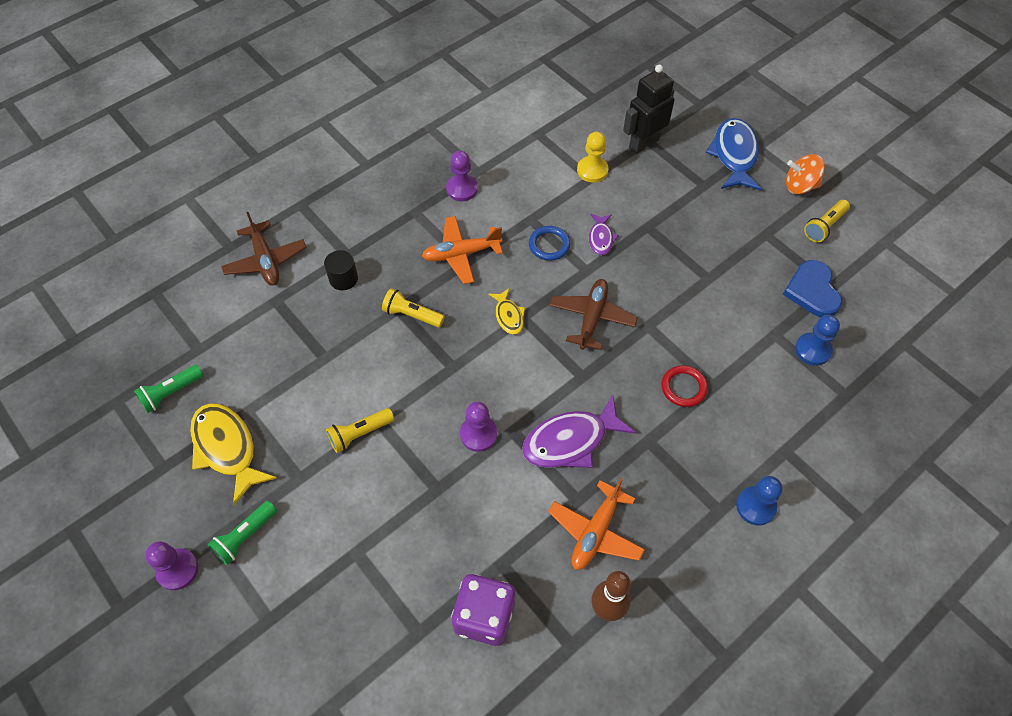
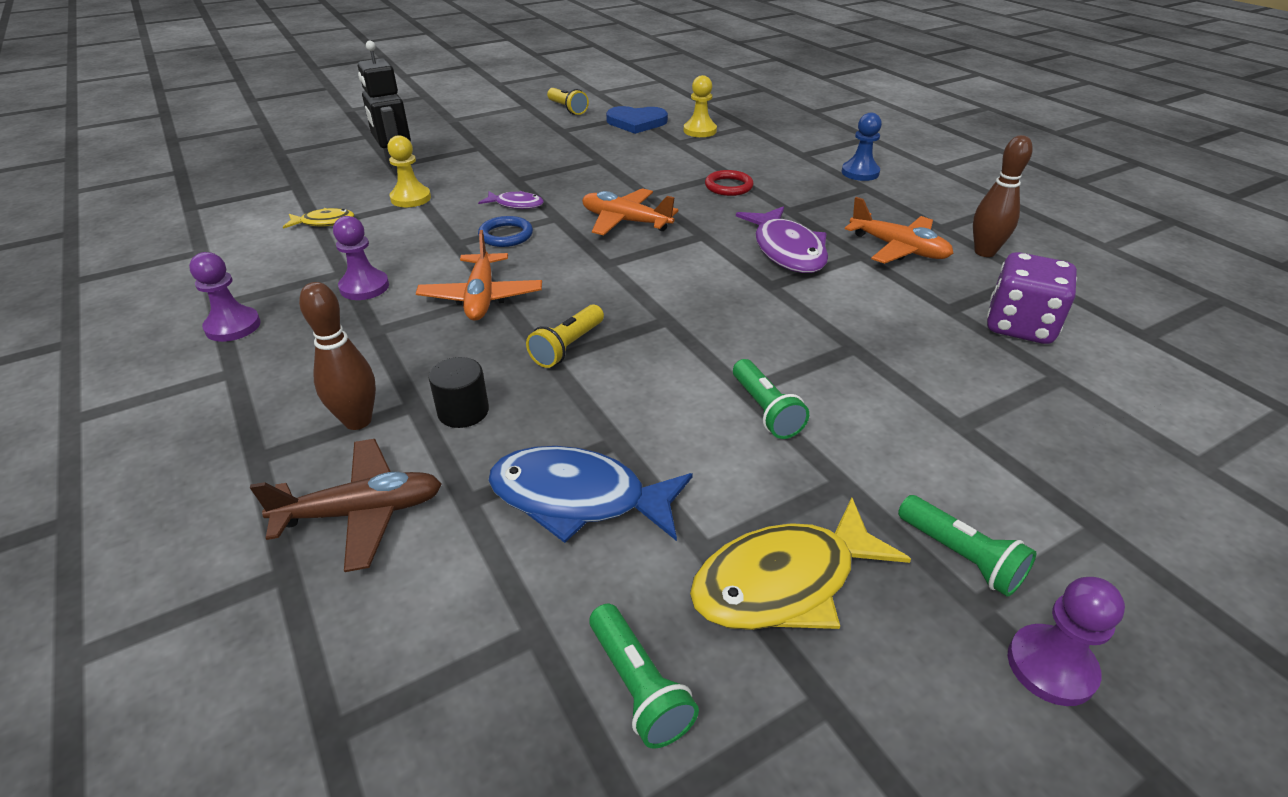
camera: 80 degrees left, 20 degrees down
yellow flashlight [326,408,394,453] -> green flashlight [733,359,809,439]
purple pawn [460,401,497,452] -> purple pawn moved to [189,252,261,342]
yellow fish [488,288,525,335] -> yellow fish moved to [283,208,355,229]
brown plane [550,279,638,350] -> orange plane [582,188,679,235]
blue fish [706,118,761,190] -> blue fish moved to [488,446,693,543]
orange spinning top [786,154,825,194] -> none
blue pawn [795,315,840,366] -> yellow pawn [684,75,717,137]
none -> brown bowling pin [299,282,376,430]

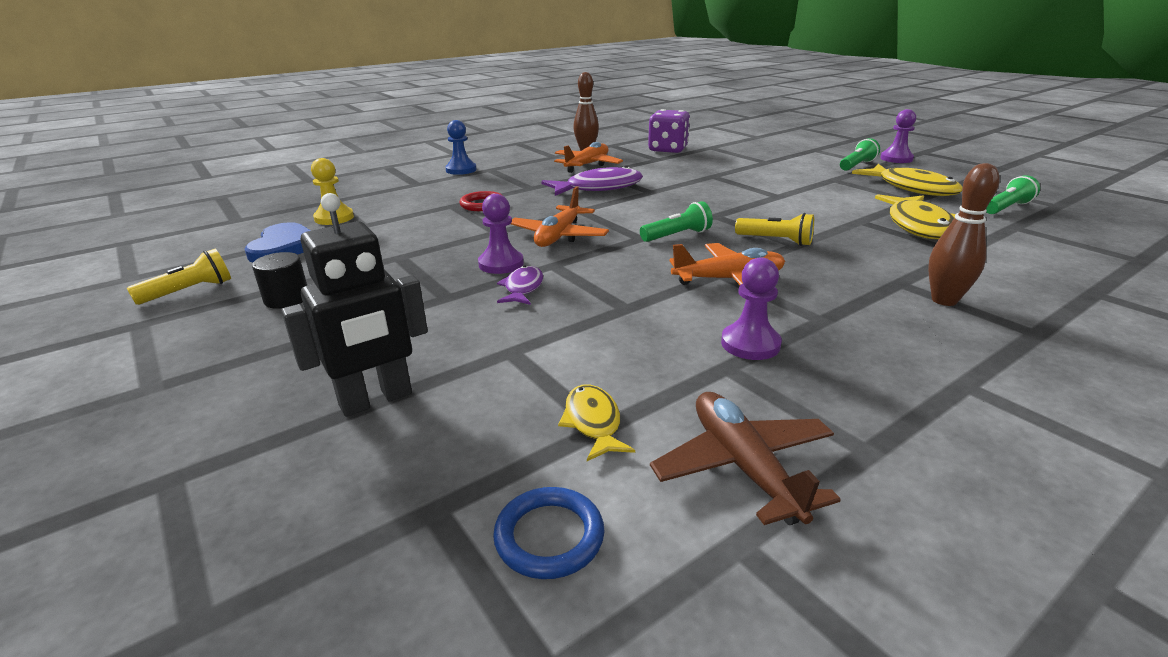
camera: 95 degrees left, 10 degrees down
purple pawn [189,252,261,342] -> purple pawn moved to [478,194,524,274]
brown plane [250,439,442,572] -> brown plane moved to [650,392,841,525]
yellow pawn [387,135,431,207] -> none
black cylinder [429,357,489,428] -> black cylinder moved to [252,252,307,309]
blue ring [478,216,533,247] -> blue ring moved to [493,487,605,579]
blue fish [488,446,693,543] -> yellow fish [875,194,955,239]
green flashlight [733,359,809,439] -> green flashlight moved to [640,201,713,242]

